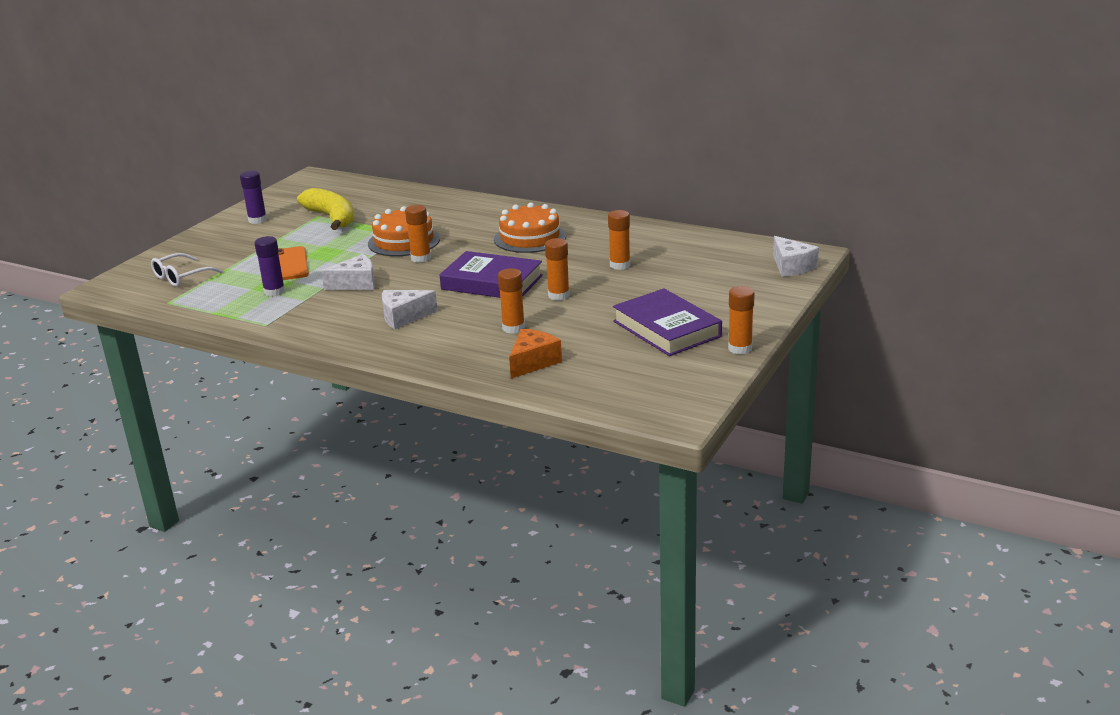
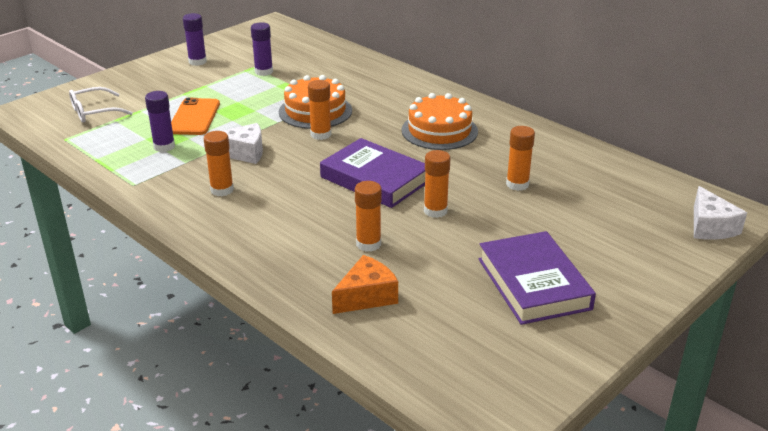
camera: 15 degrees right, 5 degrees up
yellow banana [297,188,354,230] -> purple glue stick [251,22,273,76]
white cheese [382,290,438,330] -> none
orange glue stick [728,286,755,354] -> orange glue stick moved to [203,131,234,196]

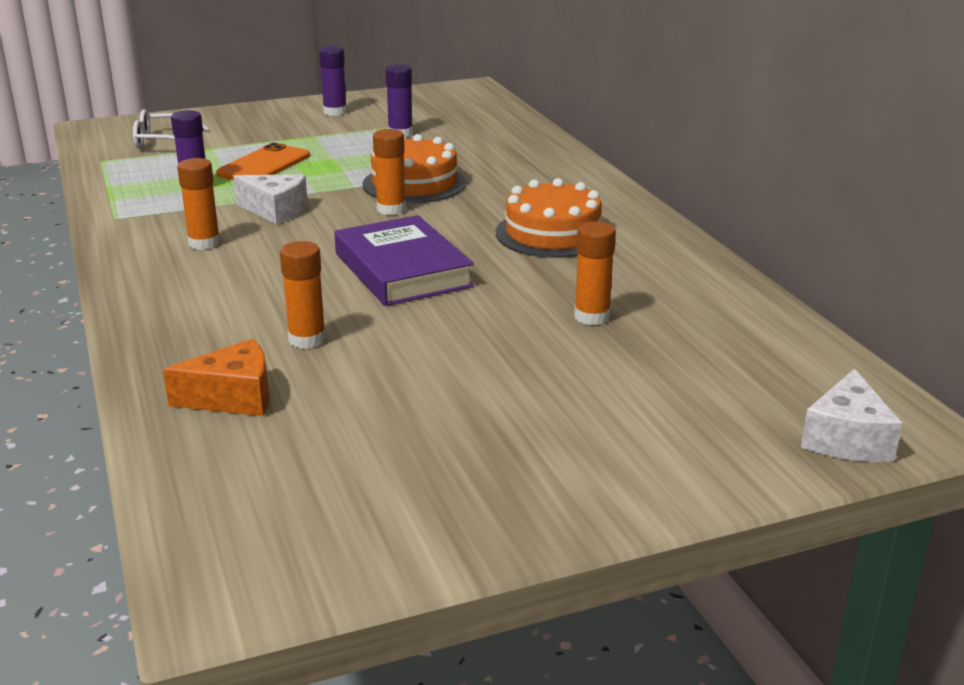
camera: 25 degrees right, 5 degrees down
orange glue stick [424,150,450,218] -> none
purple book [478,231,596,325] -> none

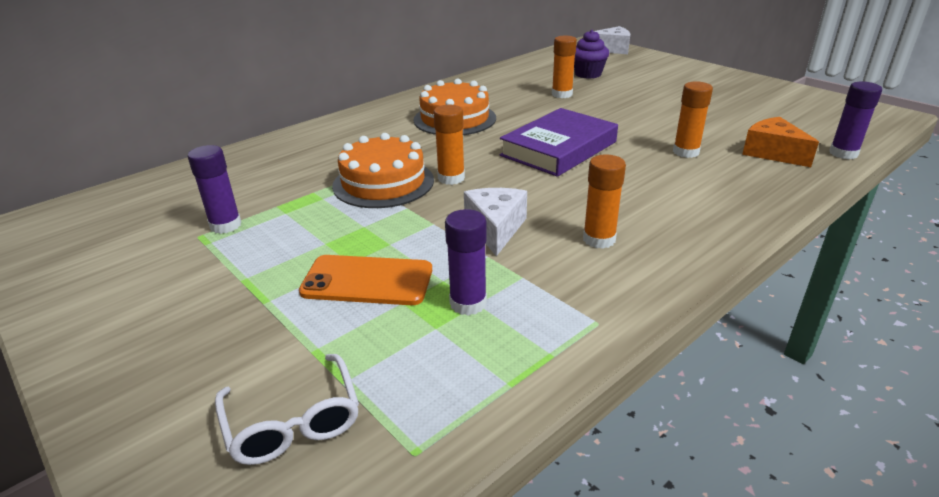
camera: 110 degrees left, 5 degrees up
purple glue stick [319,46,347,116] -> purple glue stick moved to [829,82,882,159]
none -> purple cupcake [574,30,609,79]

